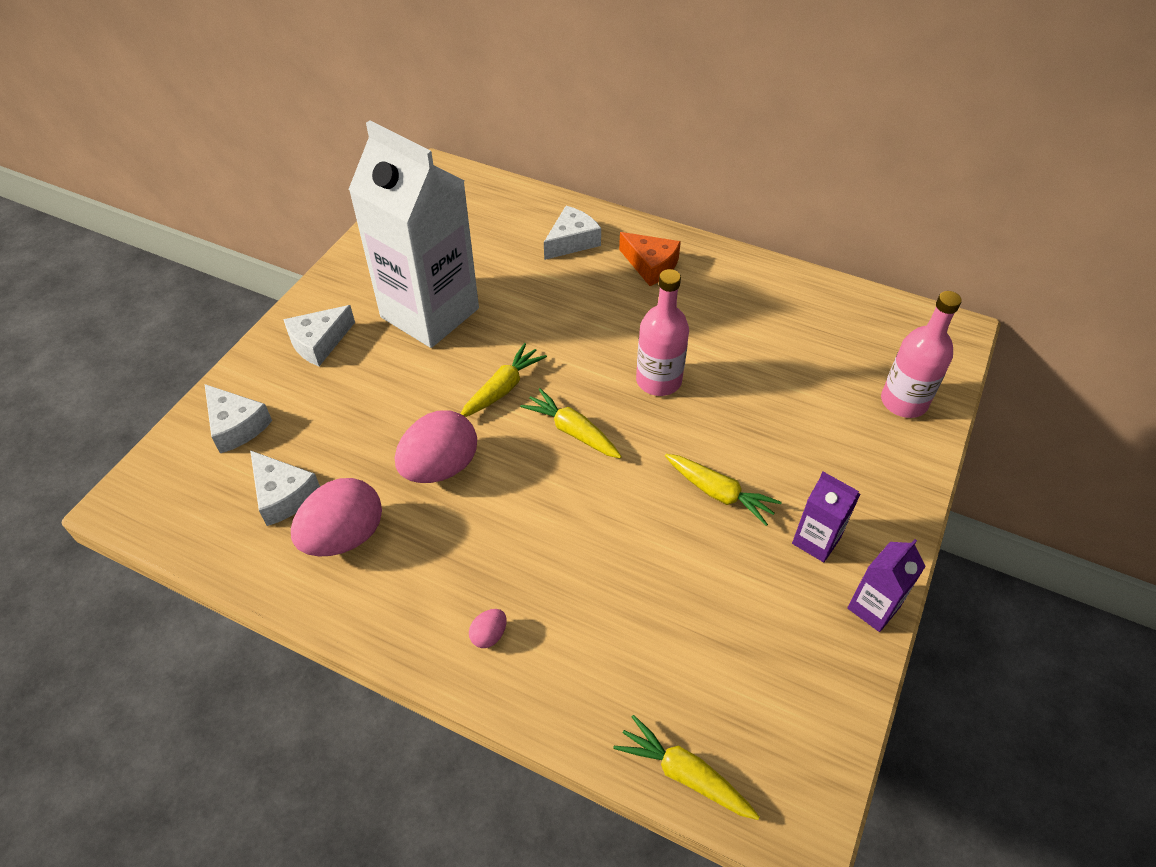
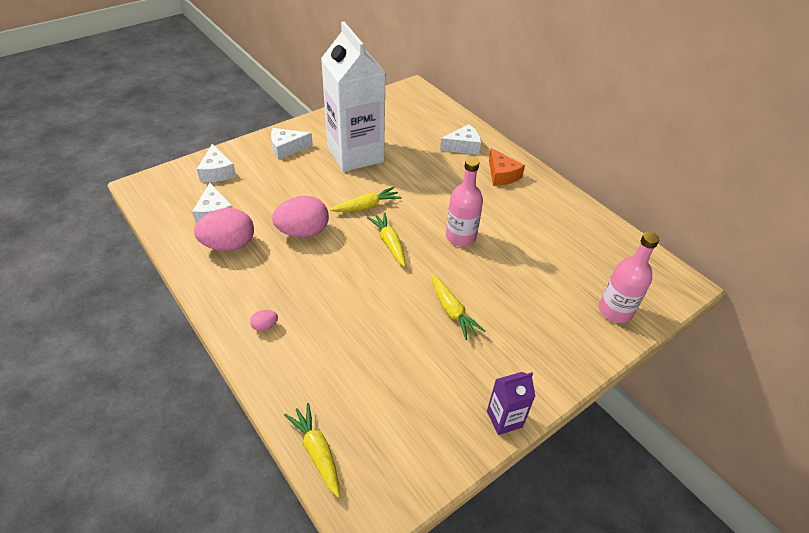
camera: 25 degrees right, 5 degrees down
purple carton [792,472,860,562] -> none

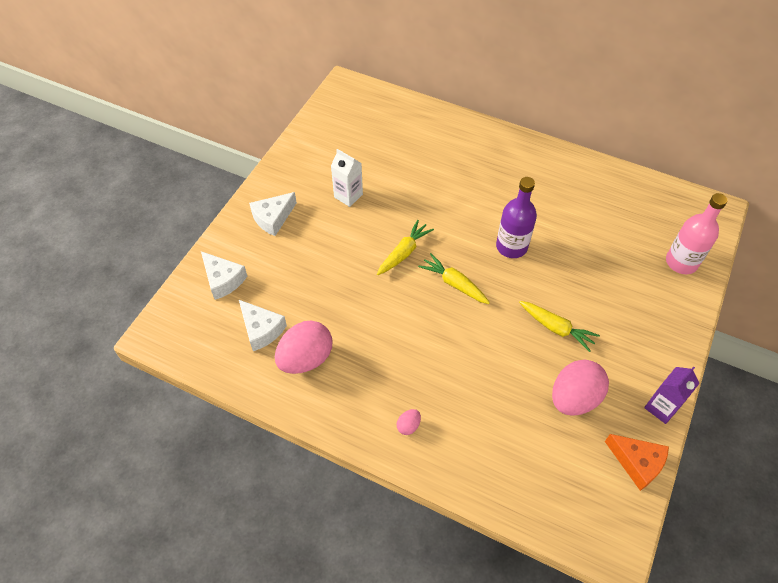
camera: 25 degrees left, 10 degrees up
pink egg [272,196,329,238] -> pink egg moved to [552,359,609,416]
yellow carrot [284,403,340,497] -> none
white carton [321,22,386,172] -> white carton [331,149,363,207], size x0.42
white cheese [440,124,481,155] -> none
pink bottle [446,157,483,246] -> purple bottle [496,177,537,258]
orange cheese [489,148,525,186] -> orange cheese moved to [605,434,669,491]

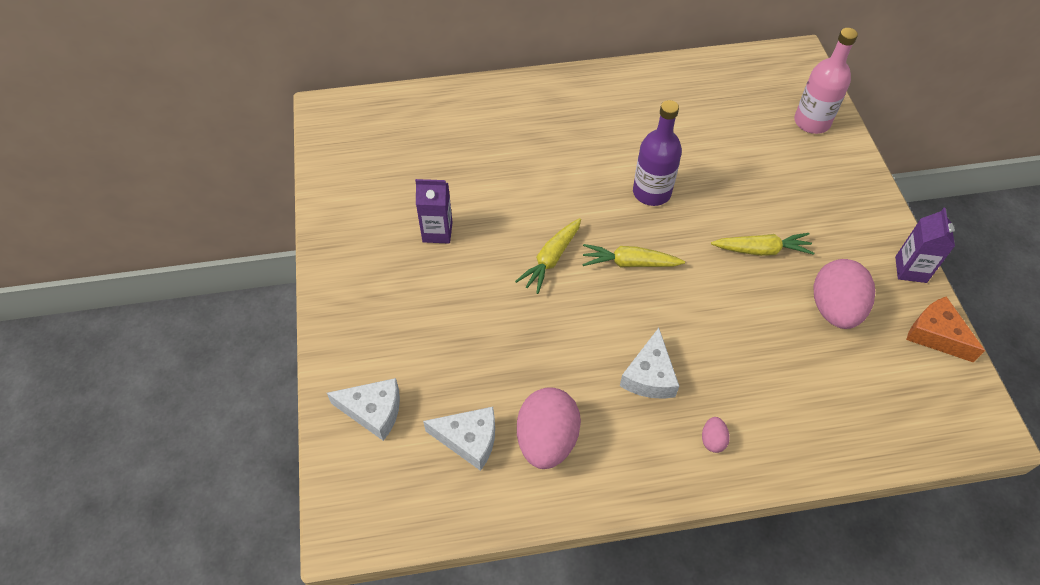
camera: 35 degrees left, 0 degrees up
white cheese [249,192,297,236] -> white cheese moved to [620,328,679,399]
white carton [331,149,363,207] -> purple carton [415,179,453,243]
yellow carrot [377,220,434,275] -> yellow carrot turned 150 degrees counterclockwise [515,218,581,294]
orange cheese [605,434,669,491] -> orange cheese turned 135 degrees counterclockwise [906,296,985,363]

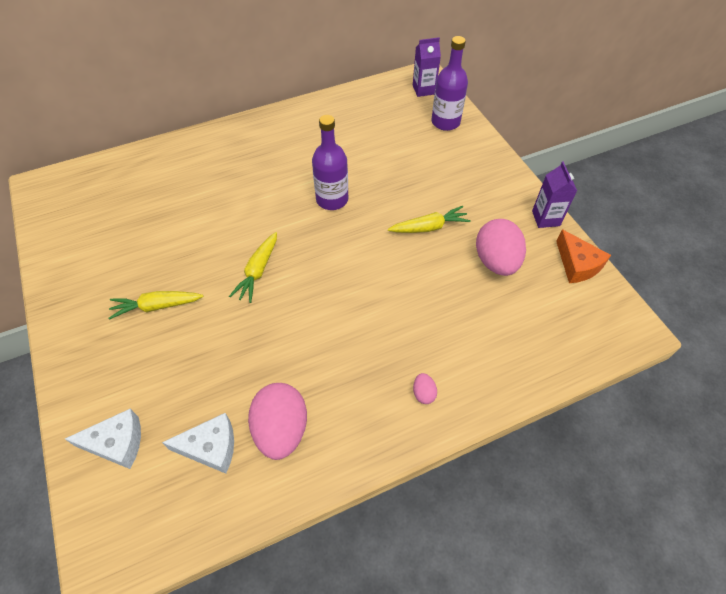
camera: 15 degrees left, 0 degrees up
purple carton [415,179,453,243] -> purple carton moved to [413,37,441,97]
yellow carrot [582,244,685,267] -> yellow carrot moved to [109,291,203,320]
white cheese [620,328,679,399] -> none
pink bottle [794,28,858,134] -> purple bottle [432,36,468,131]
orange cheese [906,296,985,363] -> orange cheese turned 150 degrees counterclockwise [556,229,611,283]

